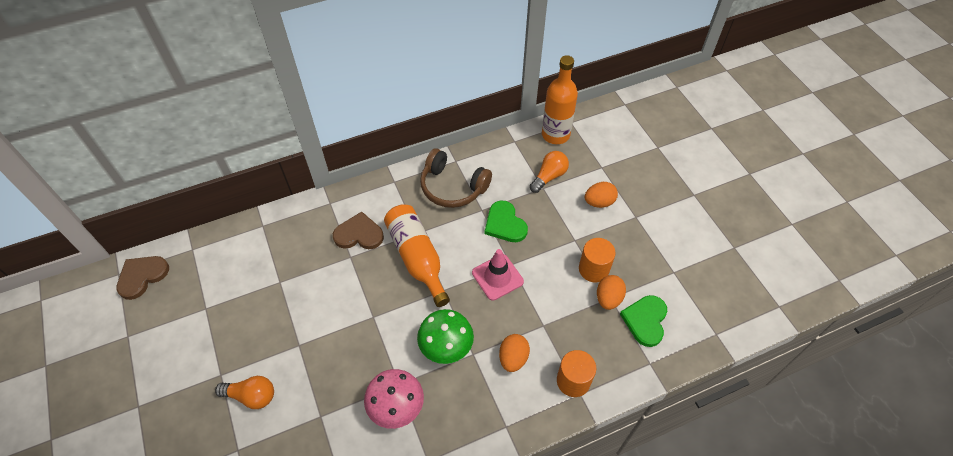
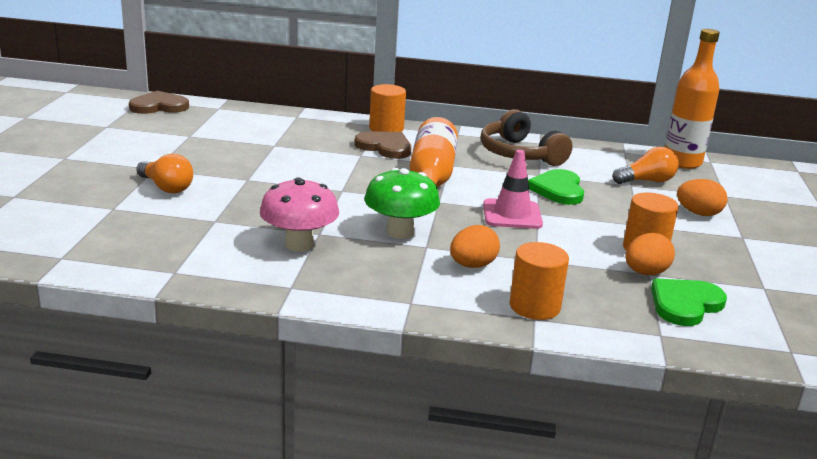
camera: 30 degrees right, 30 degrees down
none -> orange cylinder [369,84,406,132]

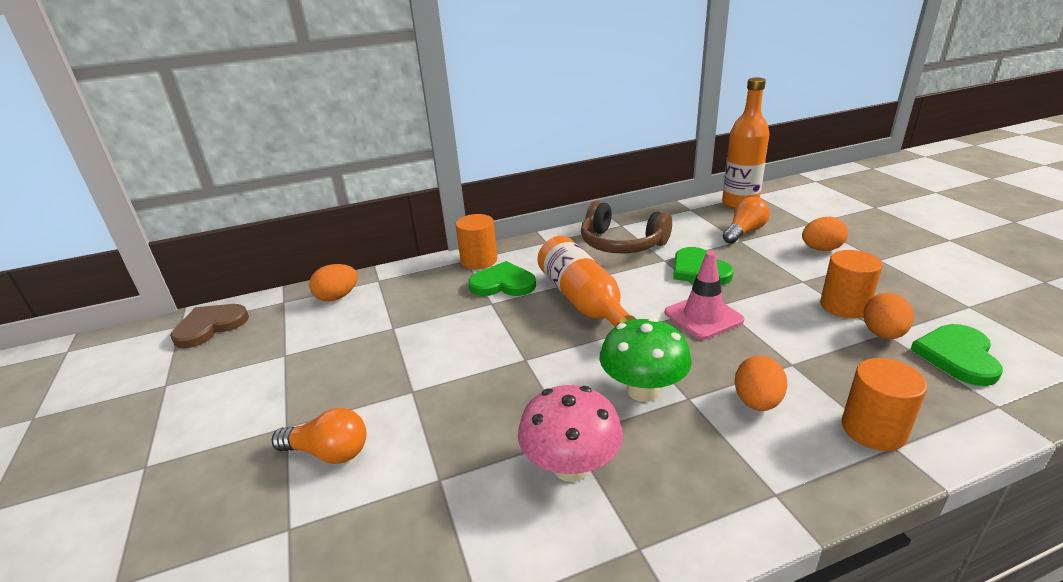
camera: 25 degrees left, 5 degrees up
brown heart [355,131,411,159] -> green heart [468,261,536,296]
none -> orange egg [309,264,358,302]

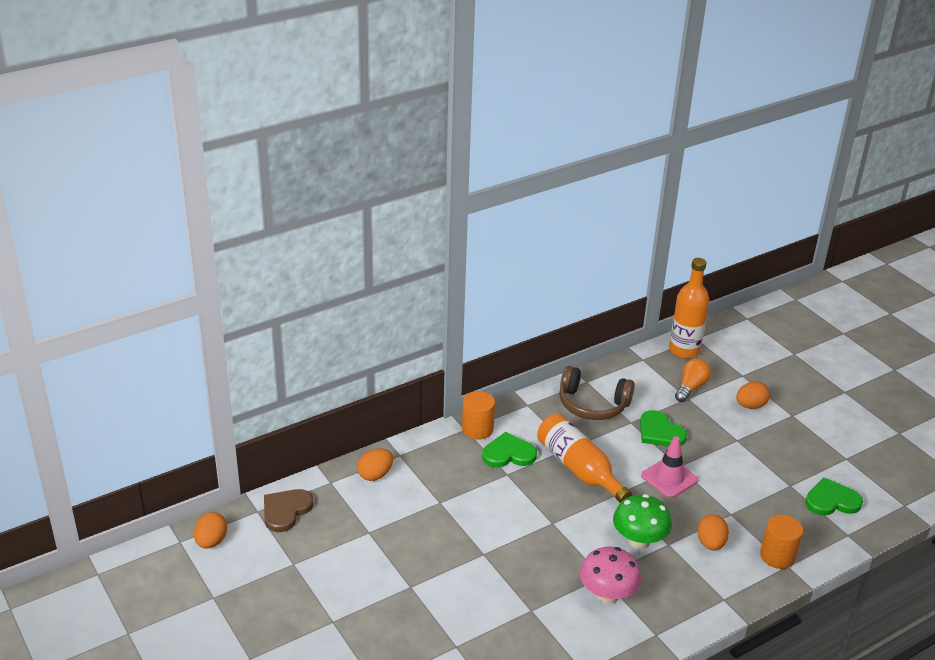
camera: 15 degrees left, 5 degrees up
orange light bulb [272,408,367,464] -> none
orange cylinder [820,250,883,318] -> none
orange egg [863,293,914,339] -> orange egg moved to [194,512,227,549]
green heart [910,324,1003,386] -> green heart turned 75 degrees clockwise [805,477,863,516]

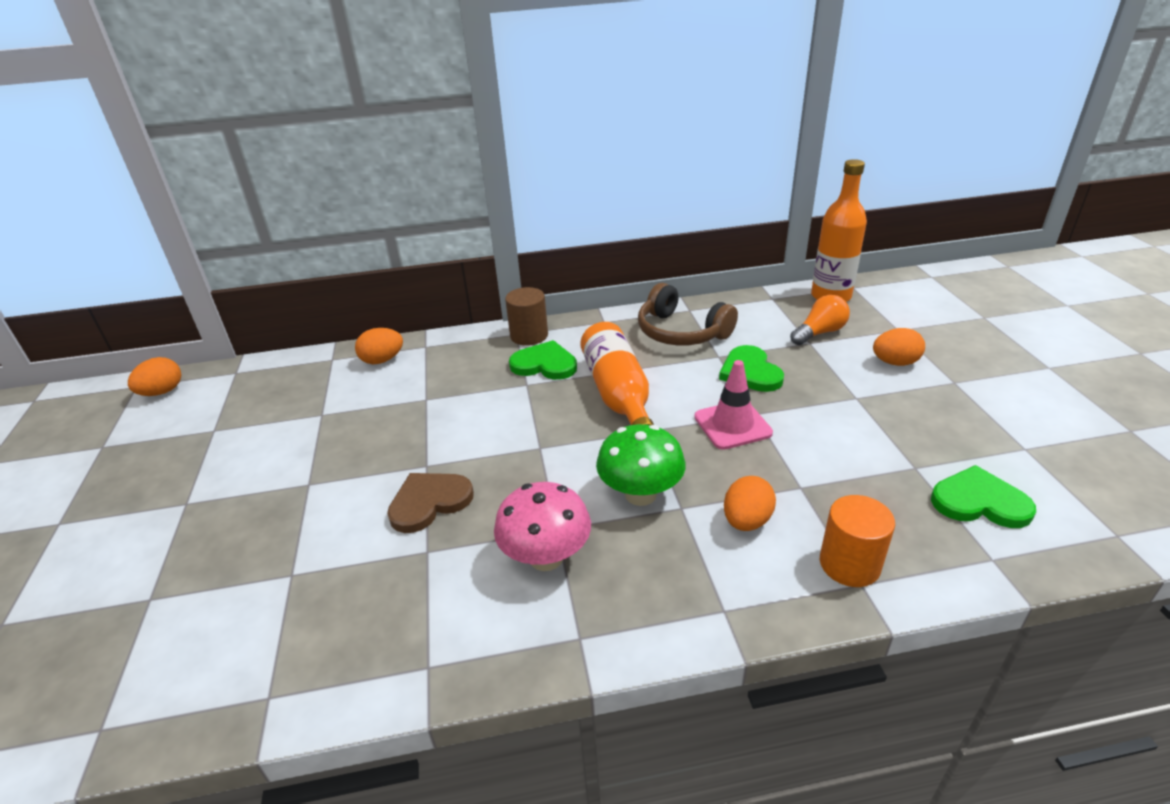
camera: 25 degrees right, 0 degrees up
brown heart [264,489,313,532] -> brown heart moved to [387,473,474,533]
orange cylinder [462,391,495,439] -> brown cylinder [505,287,548,346]

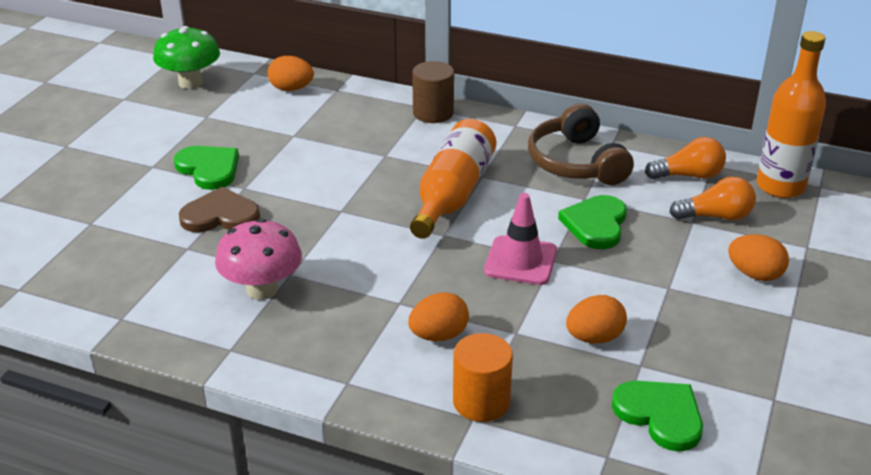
camera: 30 degrees right, 0 degrees up
orange egg [128,357,181,396] -> orange egg moved to [566,295,627,343]
green heart [509,340,577,380] -> green heart moved to [174,146,239,190]
green mushroom [596,424,686,506] -> green mushroom moved to [153,26,220,89]
none -> orange light bulb [645,137,726,179]

